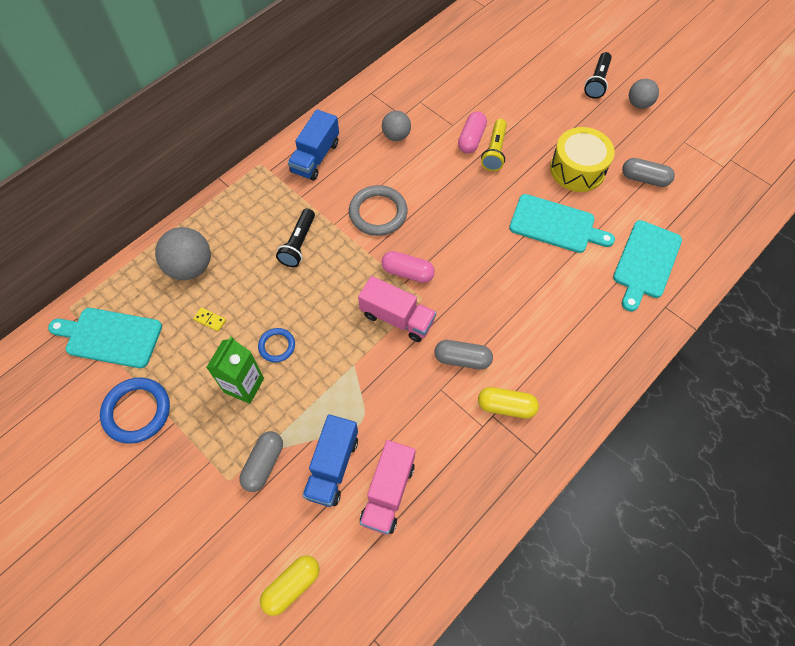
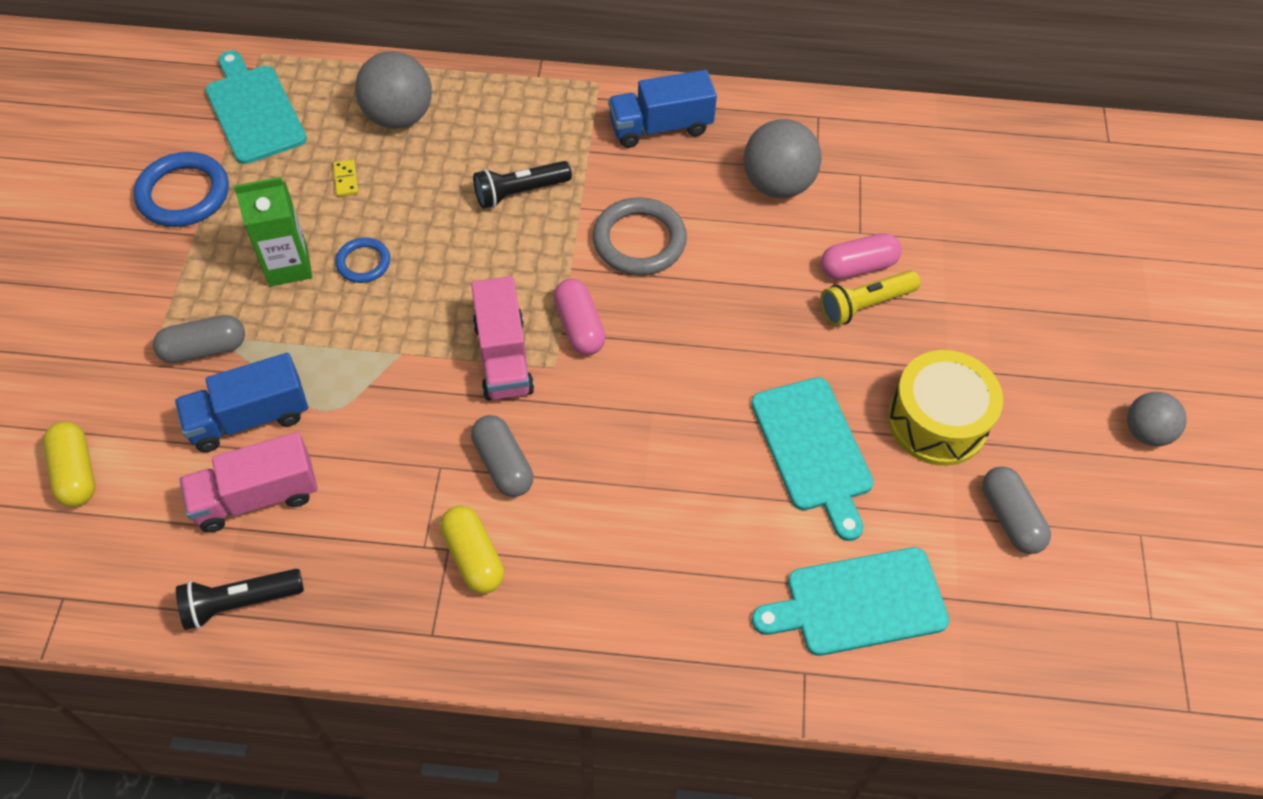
camera: 50 degrees right, 5 degrees down
yellow capsule [260,556,320,616] -> yellow capsule turned 60 degrees clockwise [43,421,95,507]
grey ball [382,111,411,141] -> grey ball [744,119,822,198], size x1.59
black flashlight [584,52,612,99] -> black flashlight moved to [176,569,304,630]

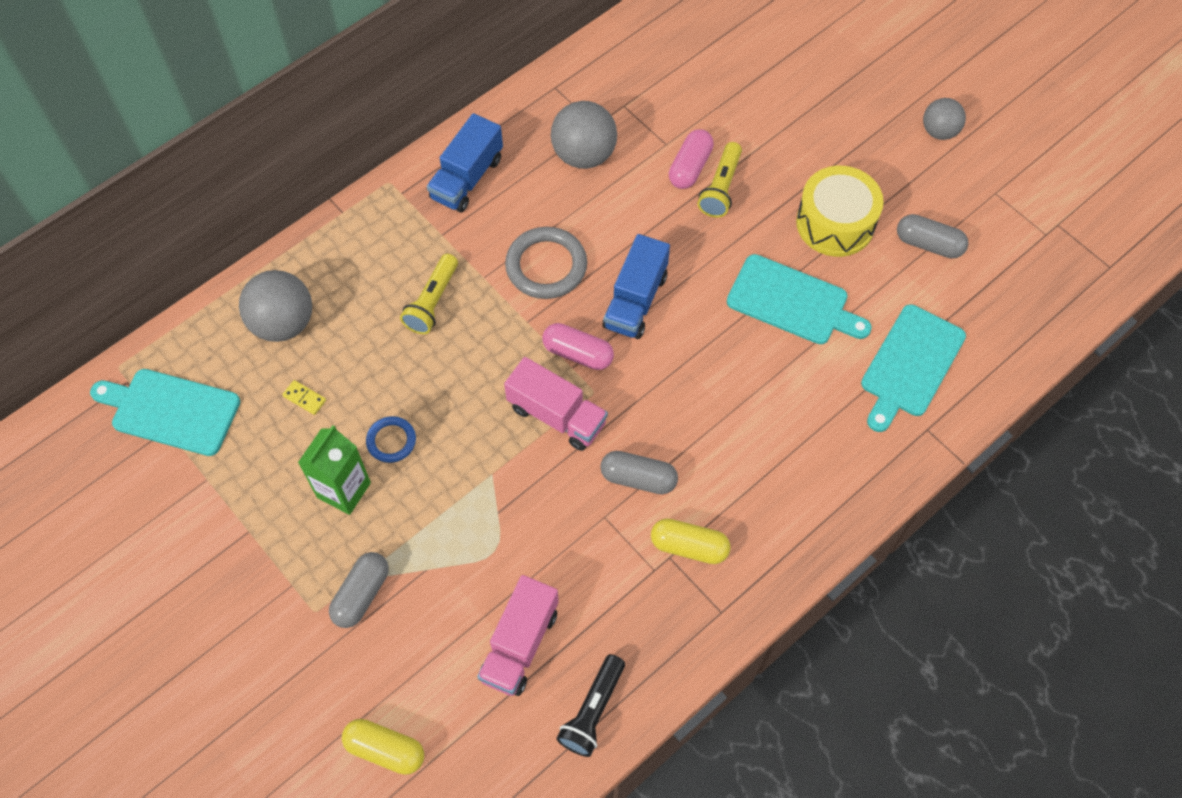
camera: 45 degrees left, 5 degrees up
blue ring [133,152,229,227] -> none
blue truck [175,353,308,452] -> blue truck moved to [603,234,670,339]
black flashlight [473,161,572,209] -> yellow flashlight [400,254,458,334]

